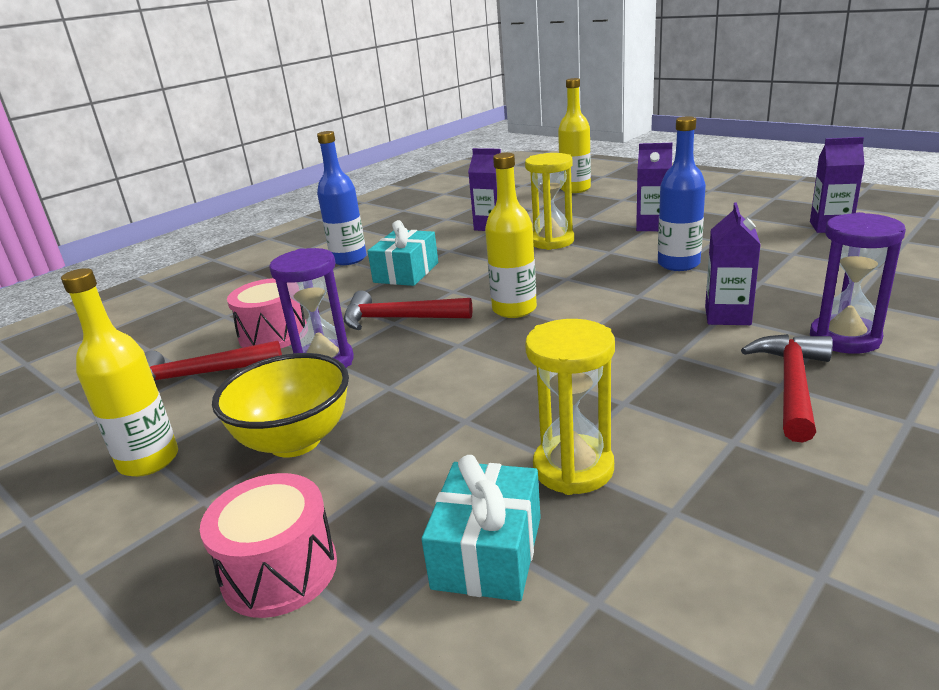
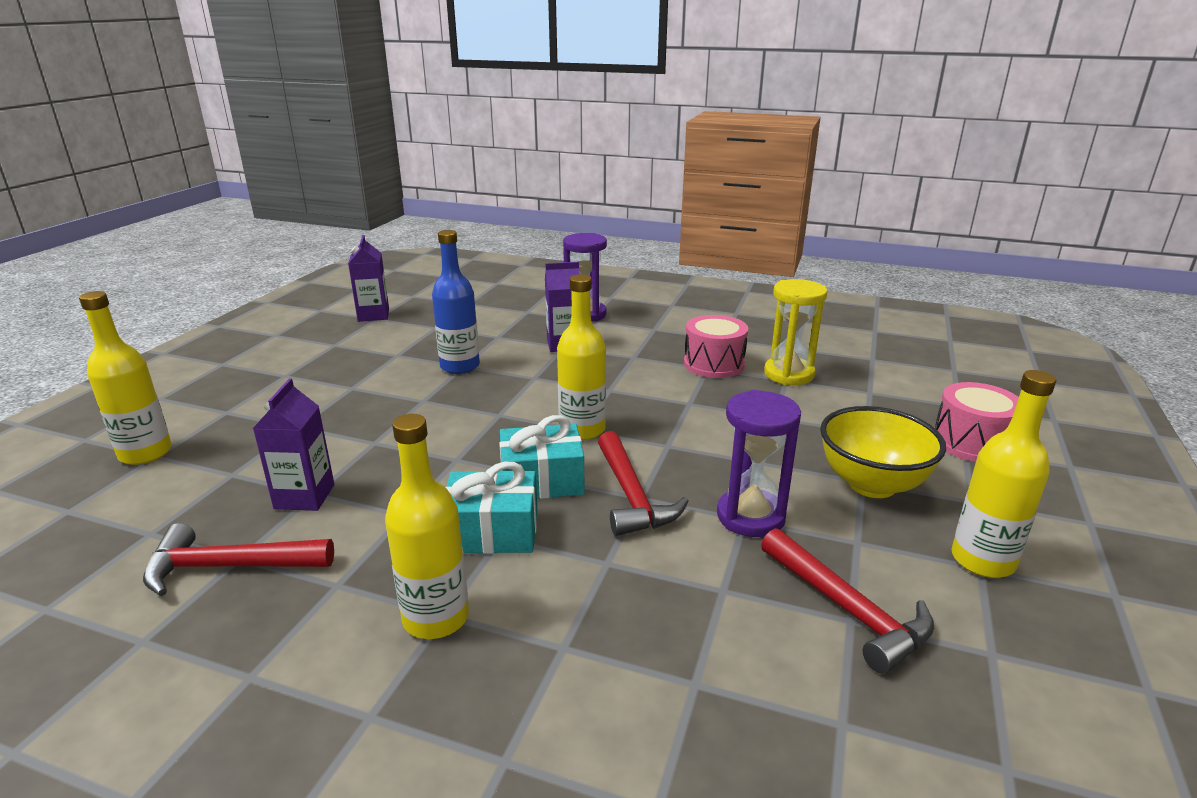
camera: 115 degrees left, 0 degrees up
pink drum [227,278,307,348] -> pink drum moved to [684,315,748,378]
blue bottle [317,131,367,265] -> yellow bottle [385,414,469,639]
turquoise gift [422,455,541,601] -> turquoise gift moved to [499,415,585,499]
yellow hourglass [525,153,574,250] -> none
purple carton [636,143,672,231] -> none
red hammer [741,334,833,443] -> red hammer moved to [143,523,334,596]

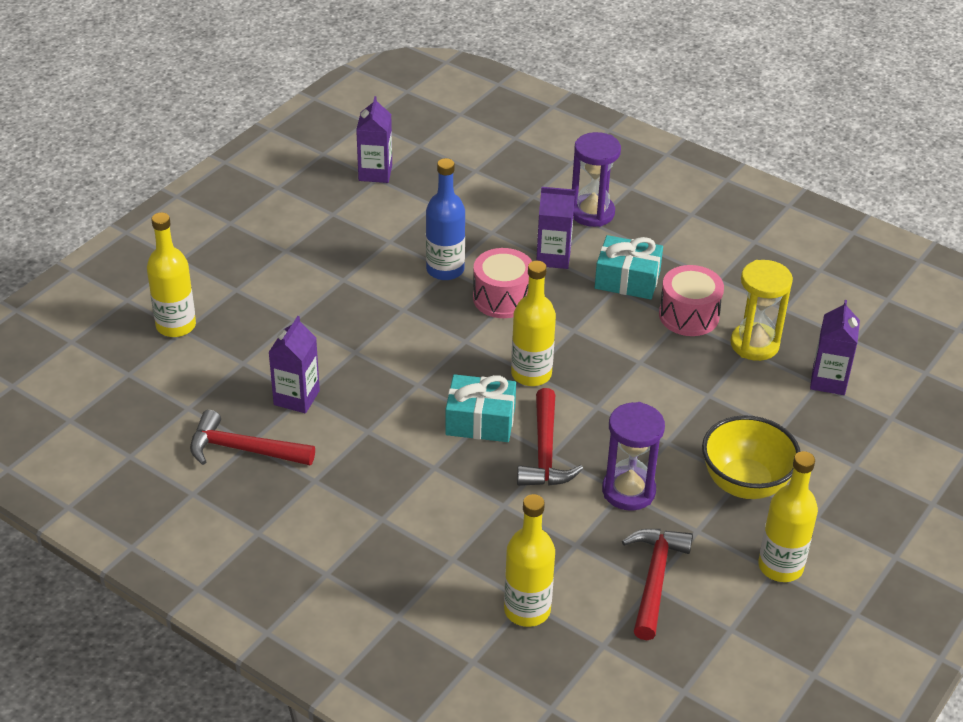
camera: 15 degrees right, 15 degrees up
yellow bottle [385,414,469,639] -> yellow bottle moved to [504,494,555,627]
turquoise gift [445,462,537,554] -> turquoise gift moved to [595,235,663,299]
red hammer [761,528,934,674] -> red hammer turned 150 degrees counterclockwise [622,529,693,640]
pink drum [935,382,1019,462] -> pink drum moved to [473,248,532,318]
none -> purple carton [810,300,860,395]

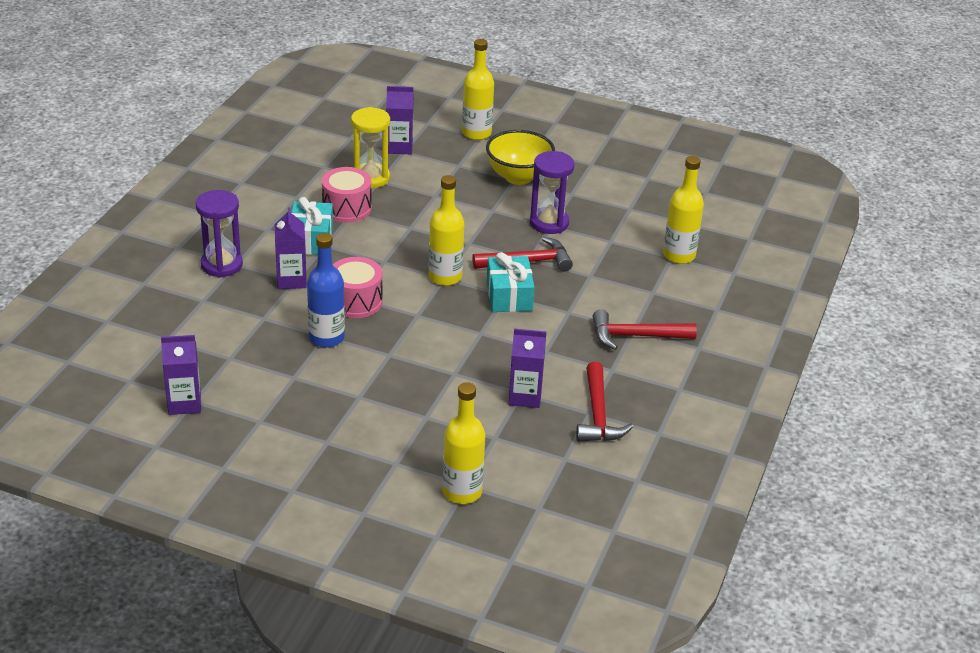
camera: 105 degrees left, 5 degrees down
red hammer [622,529,693,640] -> red hammer moved to [593,309,697,350]
yellow bottle [758,451,818,582] -> yellow bottle moved to [462,39,494,140]

